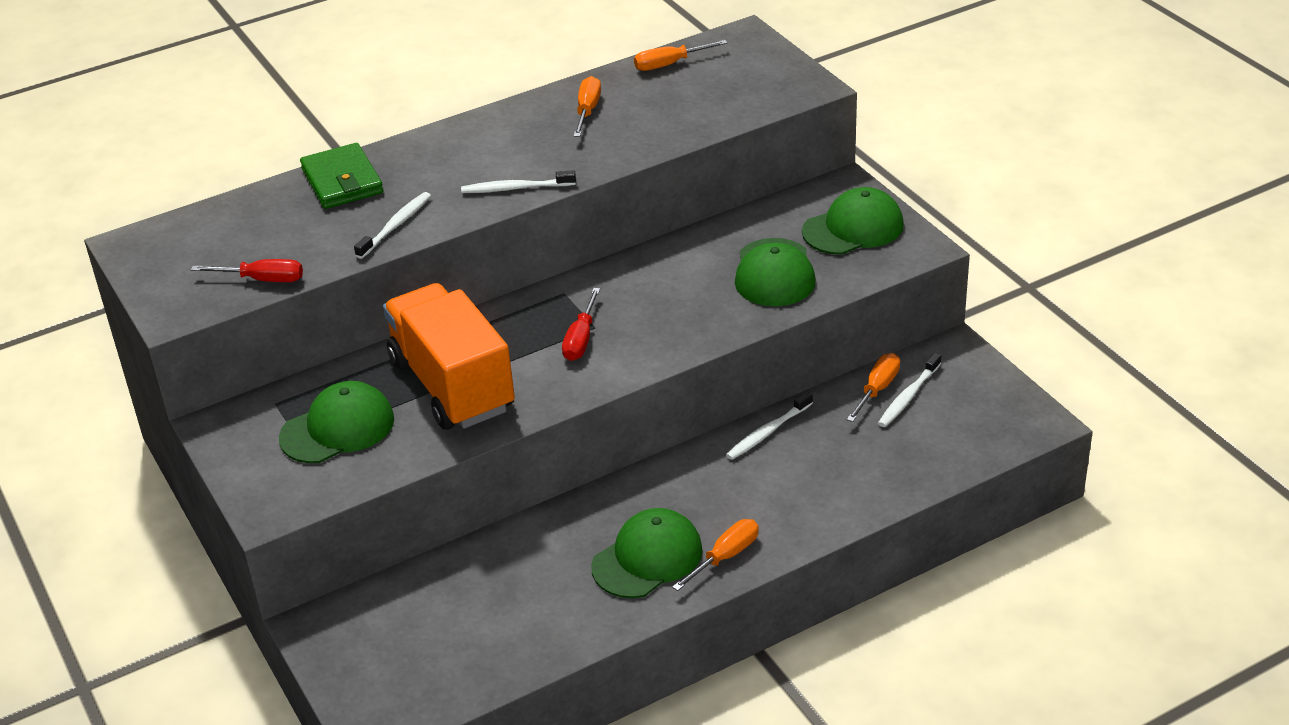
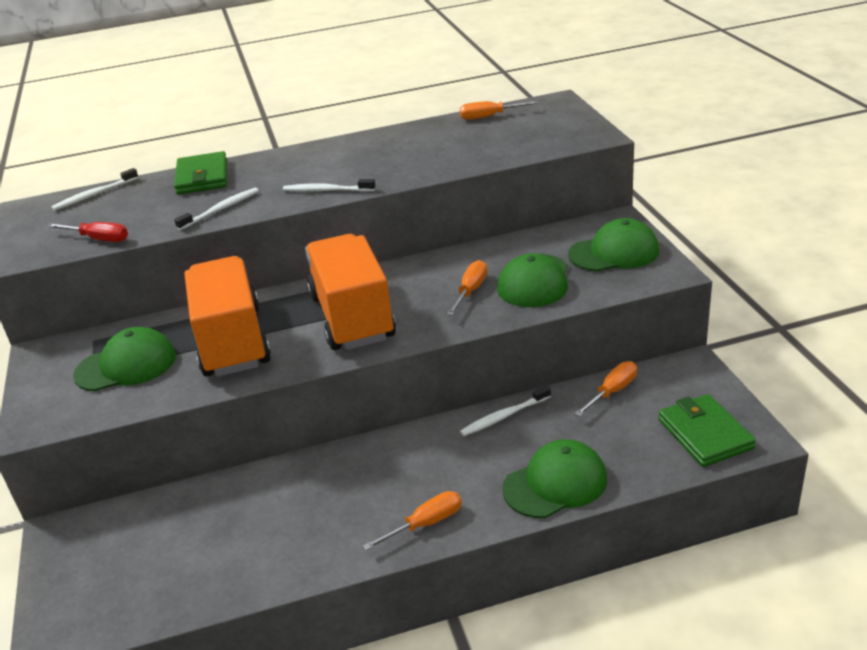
camera: 15 degrees right, 5 degrees down
red screwdriver [562,288,600,361] -> orange truck [305,234,396,350]
orange screwdriver [573,76,601,137] -> orange screwdriver moved to [447,260,487,316]
green cap [591,508,703,598] -> green cap moved to [502,439,607,518]
white toothbrush [878,353,941,427] -> white toothbrush moved to [51,168,139,211]
none -> green wallet [658,394,756,467]

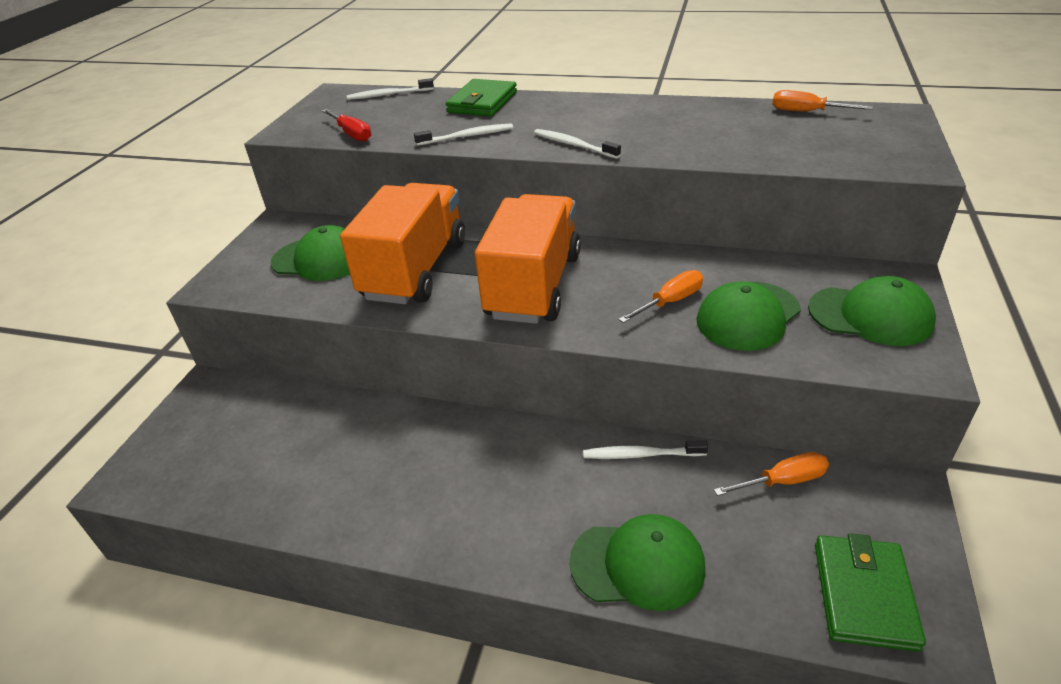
camera: 30 degrees right, 5 degrees up
orange screwdriver [363,491,462,551] -> none

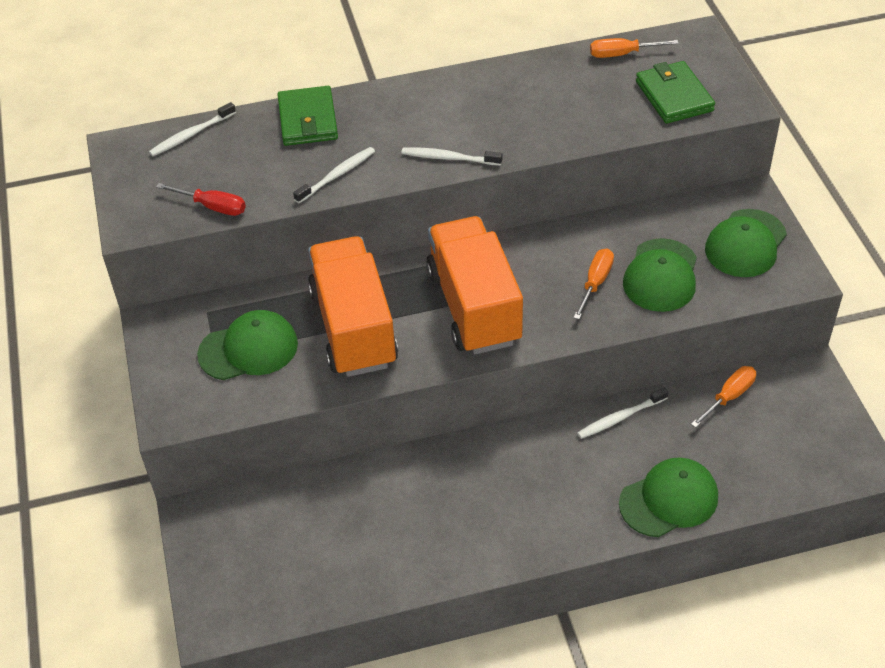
camera: 30 degrees left, 10 degrees up
green cap [808,276,936,346] -> green cap turned 135 degrees clockwise [705,209,787,277]
green wallet [815,533,926,652] -> green wallet moved to [636,61,715,124]

